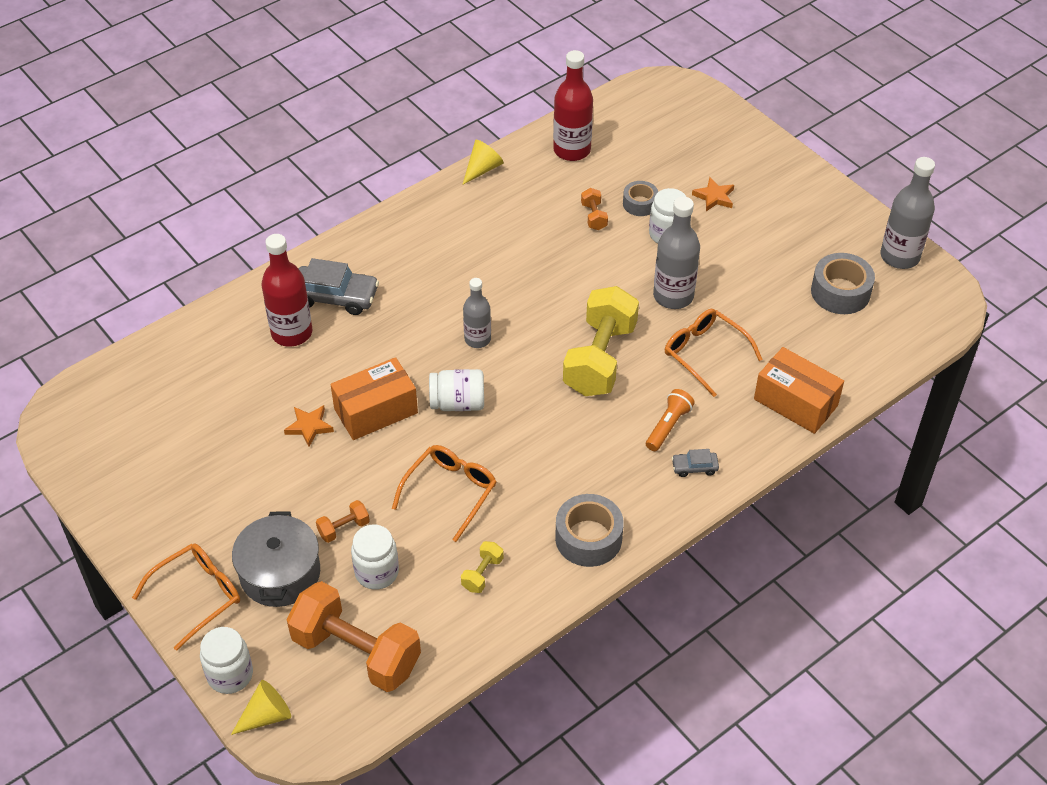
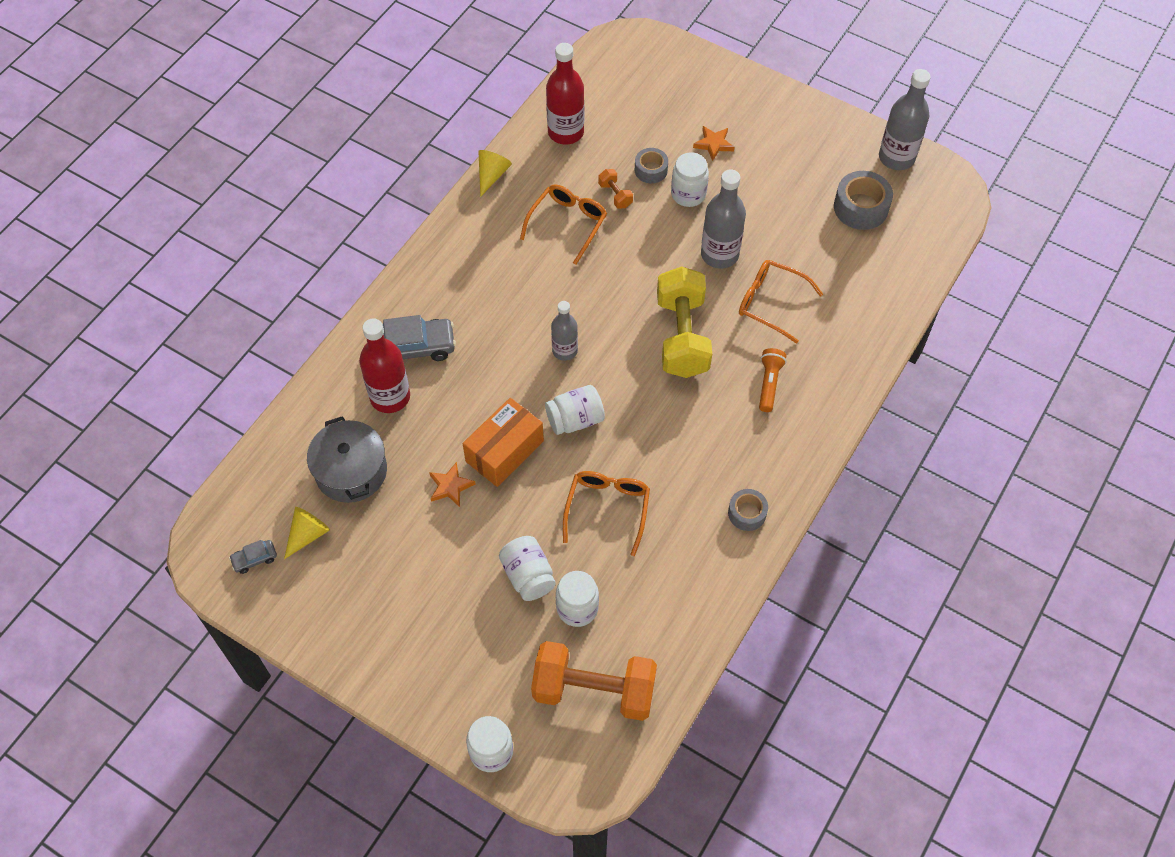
camera: 20 degrees left, 10 degrees up
orange glasses [132,543,240,651] -> orange glasses moved to [520,184,607,265]
yellow cone [231,680,291,735] -> yellow cone moved to [284,507,330,559]
grey pot [232,511,320,607] -> grey pot moved to [307,416,387,503]
orange dumbbell [316,500,370,543] -> white jar [499,536,556,601]
yellow dumbbell [461,541,504,593] -> none
grey tape [555,494,624,567] -> grey tape [728,489,768,531], size x0.62
grey car [672,449,719,477] -> grey car moved to [229,540,277,574]
orange box [754,347,844,434] -> none

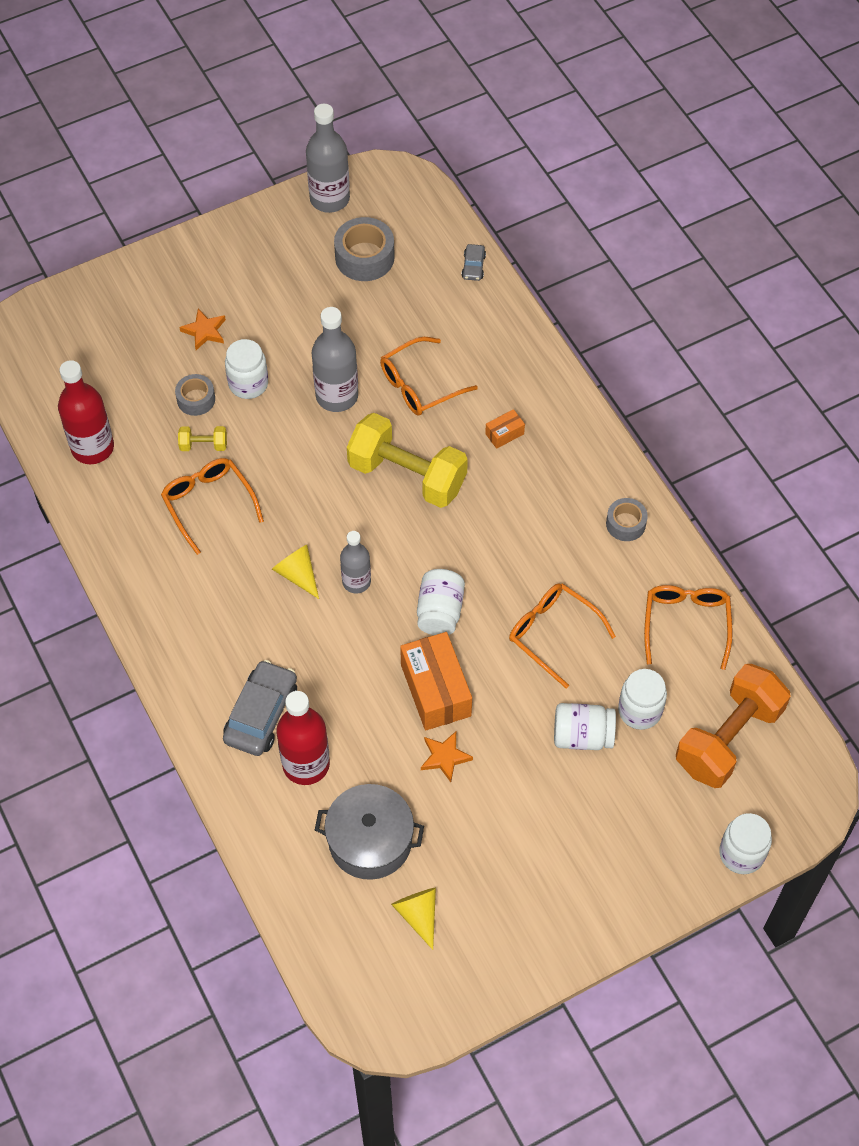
camera: 60 degrees left, 0 degrees up
grey car [229,540,277,574] -> grey car moved to [461,244,486,281]
yellow cone [478,150,512,197] -> yellow cone moved to [272,545,319,599]
orange dumbbell [598,169,633,209] -> yellow dumbbell [178,426,227,451]
orange flashlight [759,348,787,412] -> orange box [485,409,525,449]
none -> orange glasses [644,585,732,670]

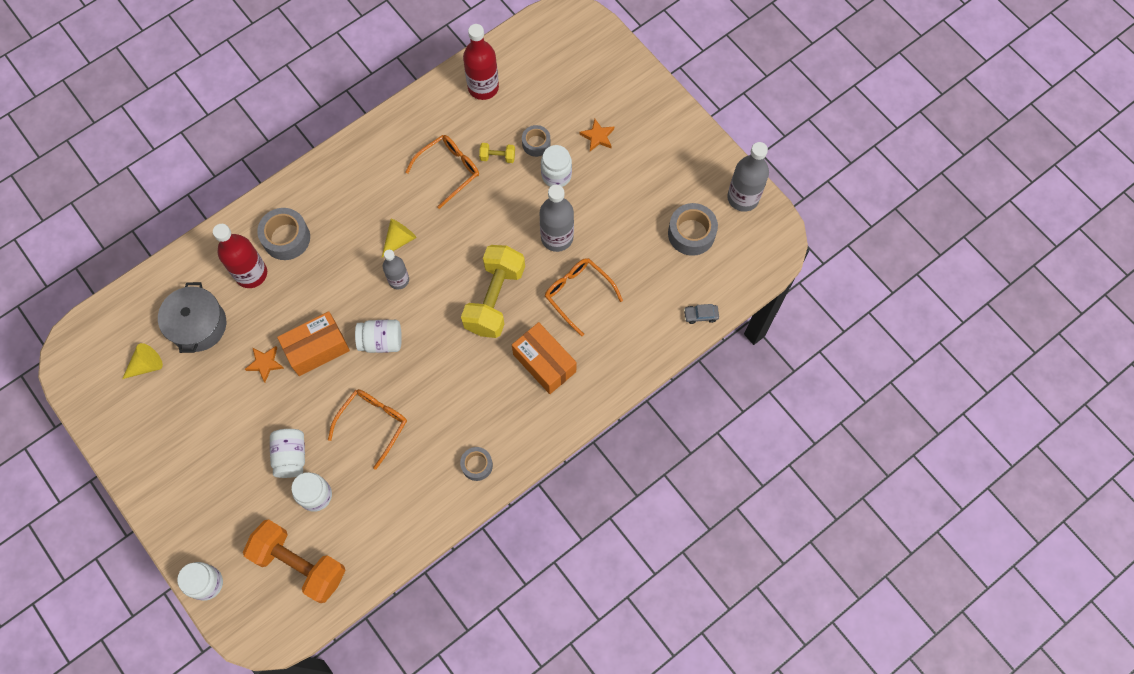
camera: 80 degrees right, 10 degrees up
yellow dumbbell [178,426,227,451] -> yellow dumbbell turned 75 degrees counterclockwise [479,143,515,163]
grey car [223,660,297,756] -> grey tape [257,208,310,260]
orange box [485,409,525,449] -> orange box [512,322,577,394], size x2.16
orange glasses [644,585,732,670] -> none

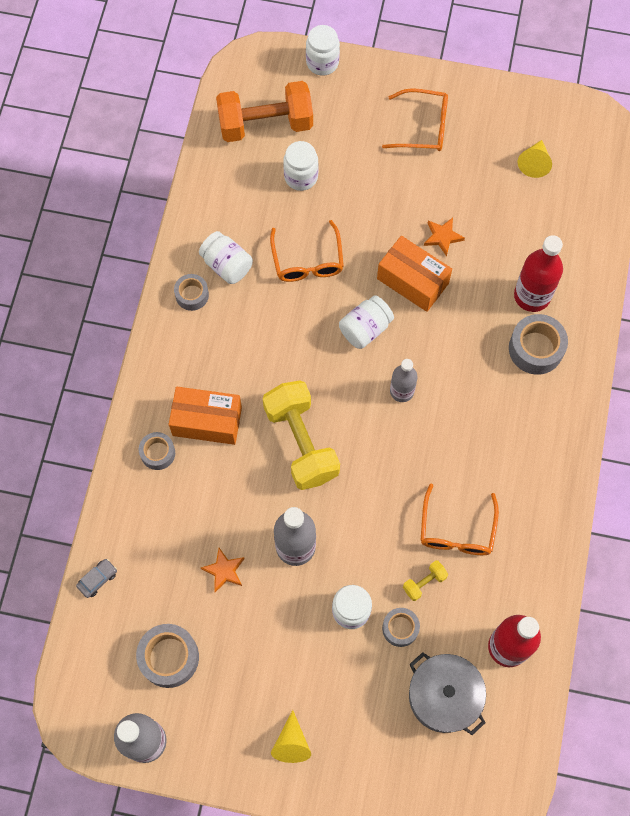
camera: 140 degrees right, 0 degrees up
grey pot [158,282,226,353] -> grey pot moved to [409,652,486,735]
white jar [270,429,305,478] -> white jar moved to [199,231,253,284]
orange box [277,311,350,376] -> orange box turned 75 degrees counterclockwise [377,236,452,312]
yellow cone [382,219,416,258] -> yellow cone moved to [271,710,311,763]
orange glasses [545,258,623,336] -> orange glasses moved to [382,88,448,151]
orange star [579,119,614,151] -> orange star moved to [201,548,245,592]
none -> grey tape [139,432,175,470]

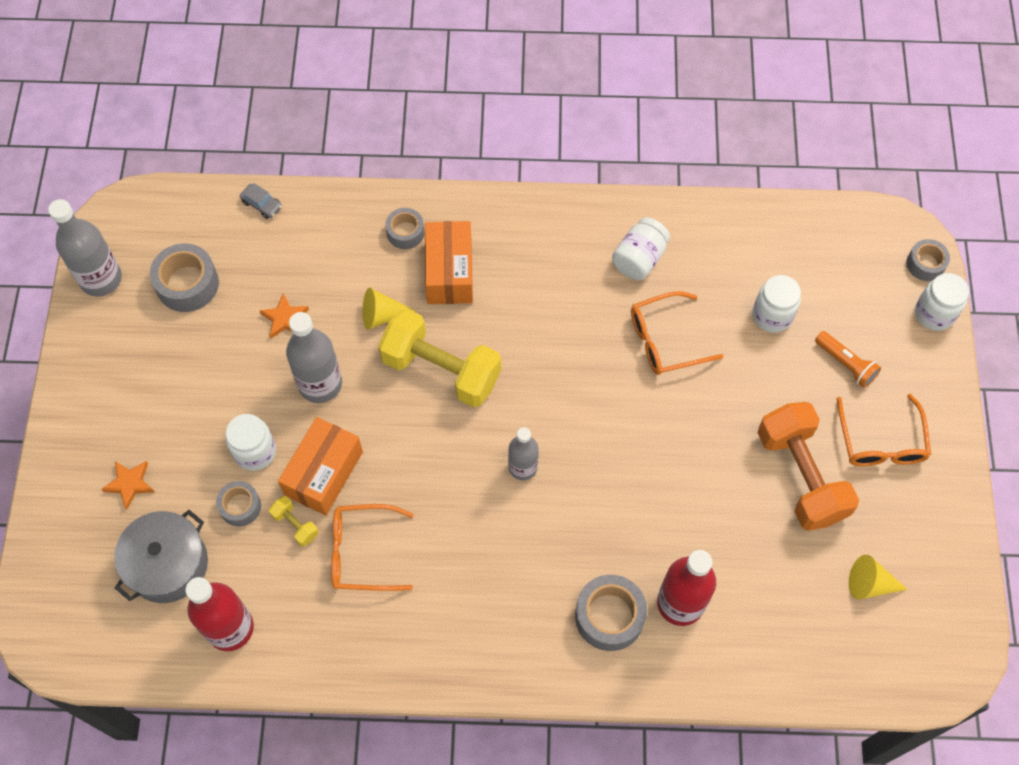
camera: 80 degrees right, 5 degrees down
grey tape [174,274,209,311] -> grey tape moved to [906,239,950,281]
orange dumbbell [216,81,313,142] -> orange dumbbell moved to [757,402,859,531]
yellow dumbbell [263,380,340,490] -> yellow dumbbell turned 60 degrees clockwise [378,309,501,407]
yellow cone [271,710,311,763] -> yellow cone moved to [362,288,415,330]
white jar [339,295,394,349] -> none
orange box [377,236,452,312] -> orange box moved to [278,417,363,515]
orange star [424,218,465,257] -> orange star moved to [101,461,154,509]
none -> orange flashlight [815,331,881,388]

